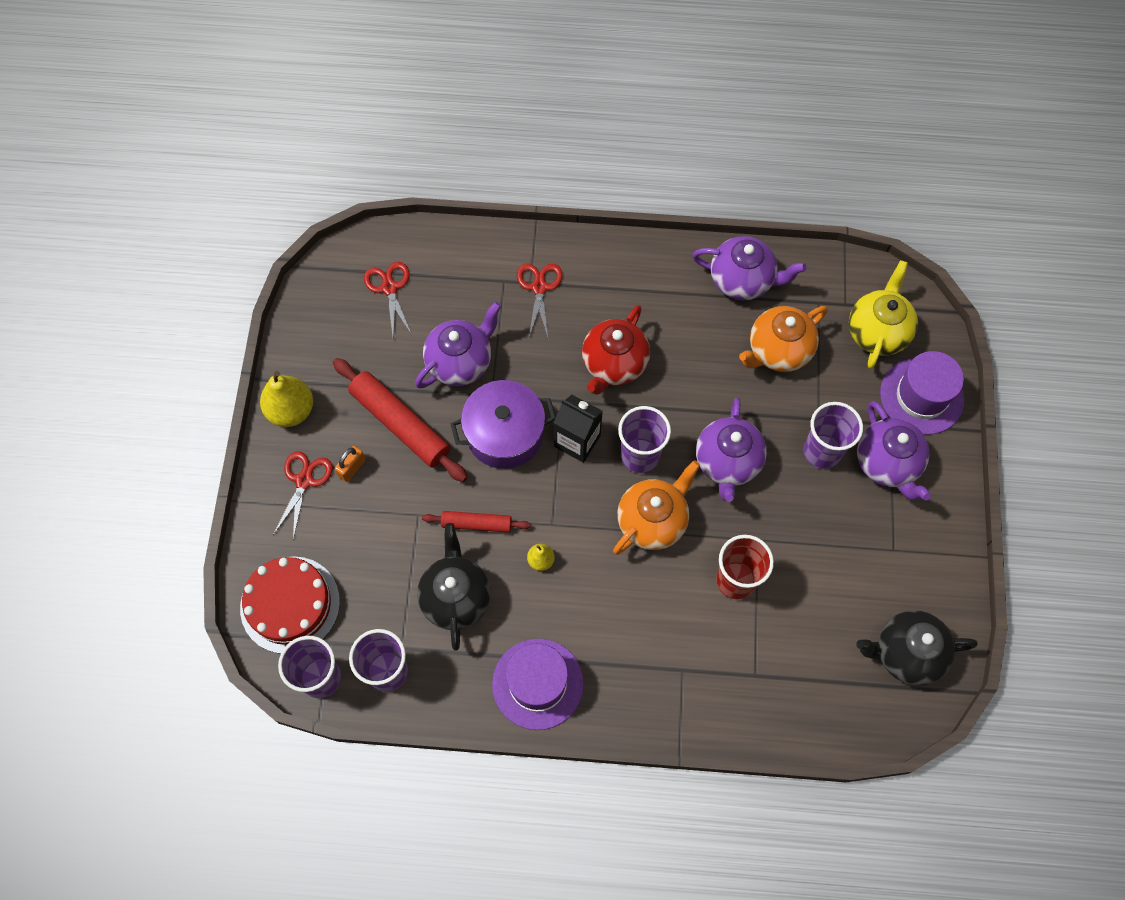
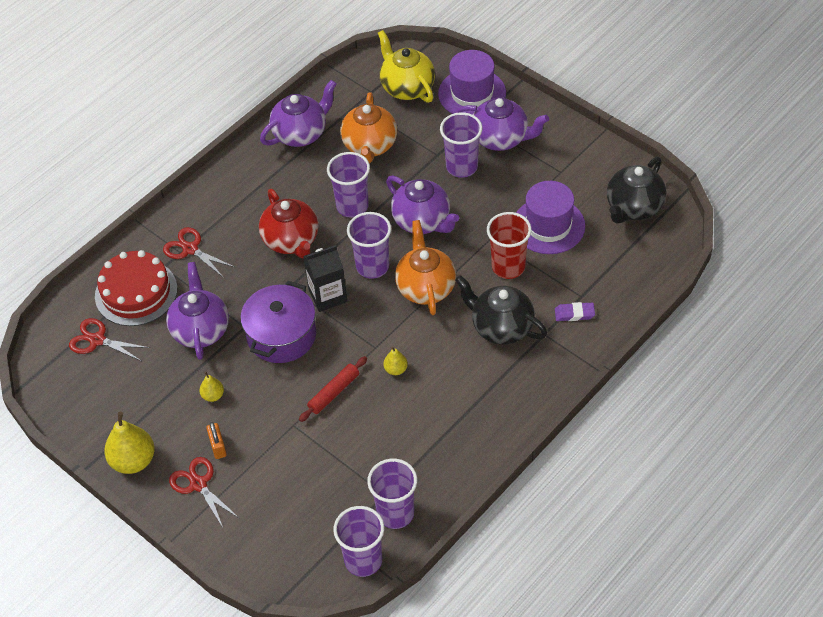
camera: 50 degrees left, 15 degrees down
red cake [240,556,340,654] -> red cake moved to [95,250,177,326]
red rolling pin [333,358,468,482] -> yellow pear [199,371,224,402]
black teapot [417,523,491,651] -> black teapot moved to [455,275,547,345]
purple hat [492,638,584,730] -> purple hat moved to [516,181,585,254]
none -> purple cup [327,152,370,218]
none -> purple eraser [555,302,595,321]

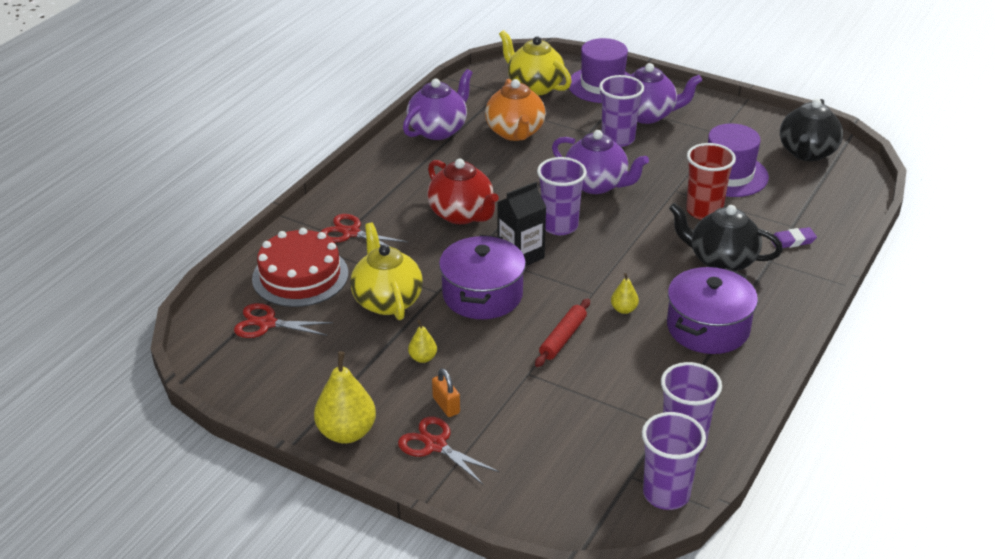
camera: 15 degrees left, 15 degrees down
purple teapot [166,262,229,360] -> yellow teapot [350,222,423,320]
purple cup [327,152,370,218] -> none
orange teapot [395,220,456,315] -> none
none -> purple pot [667,267,758,354]

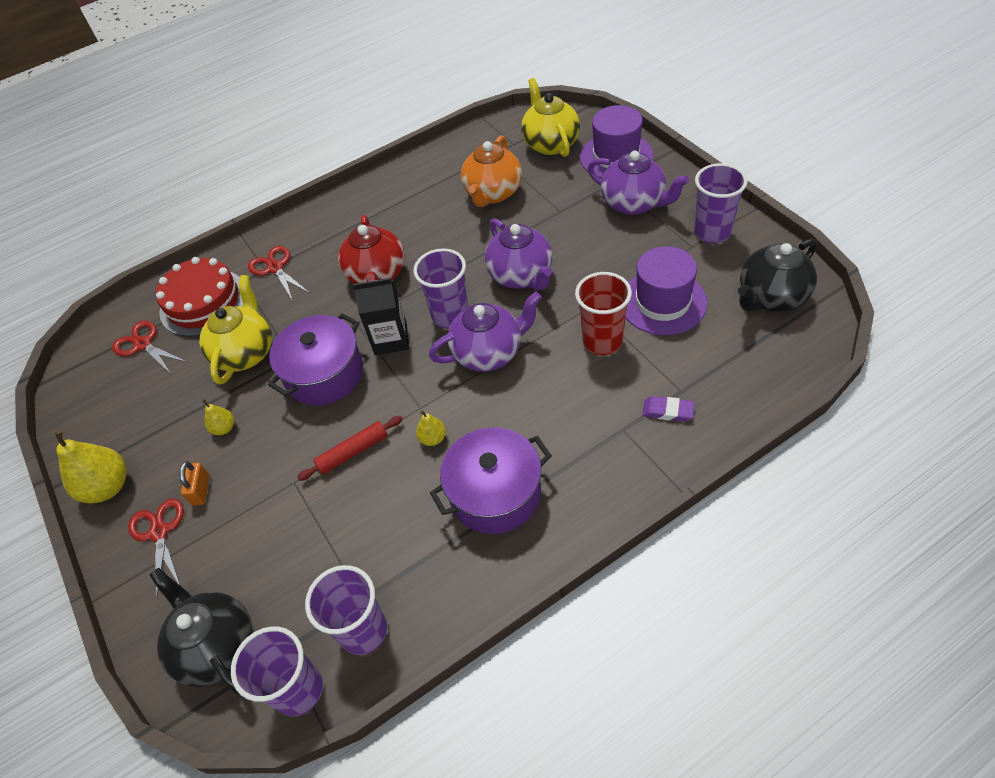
camera: 35 degrees right, 15 degrees up
purple teapot [403,69,473,140] -> purple teapot moved to [429,292,542,372]
purple cup [599,75,644,147] -> purple cup moved to [694,163,748,243]
black teapot [669,203,783,271] -> black teapot moved to [149,568,253,694]

